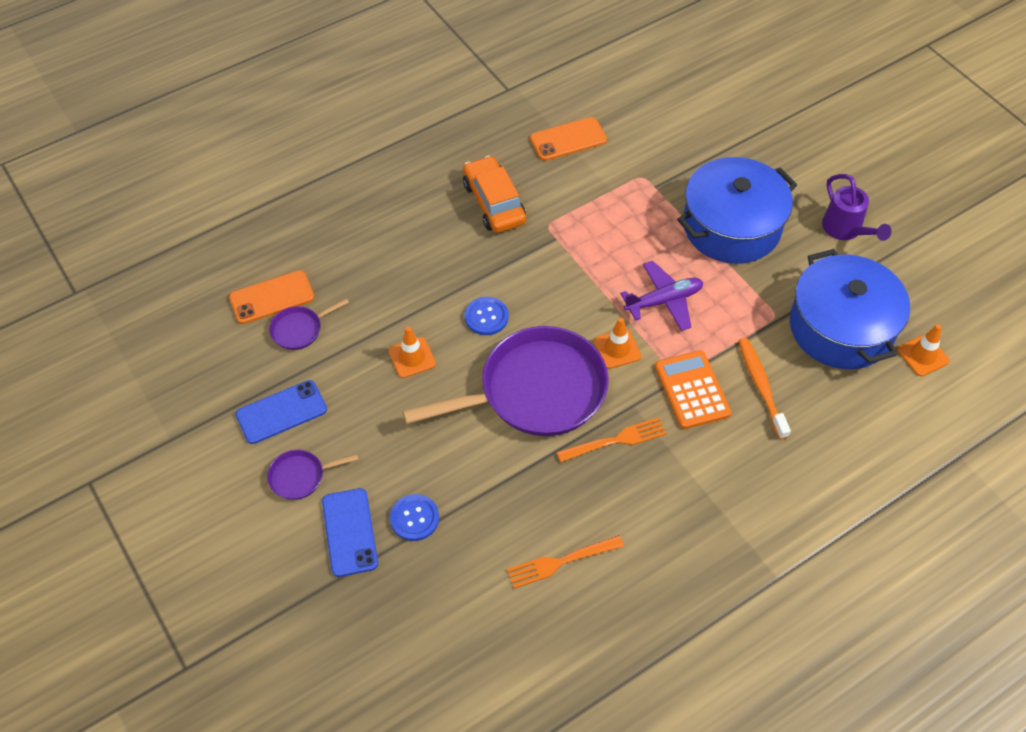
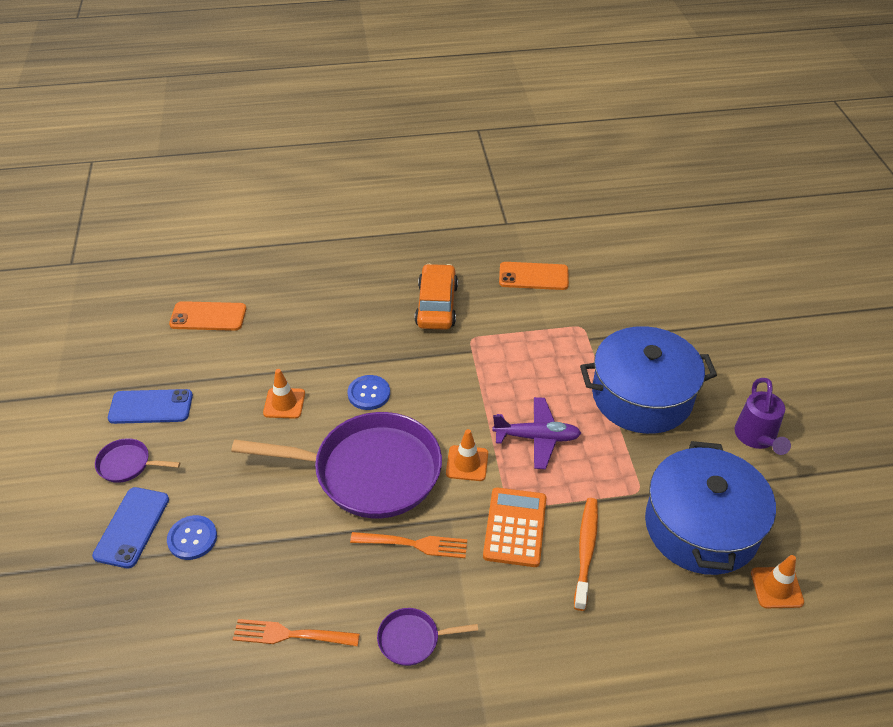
camera: 25 degrees right, 10 degrees down
purple pan [269,298,349,350] -> purple pan moved to [377,608,478,666]

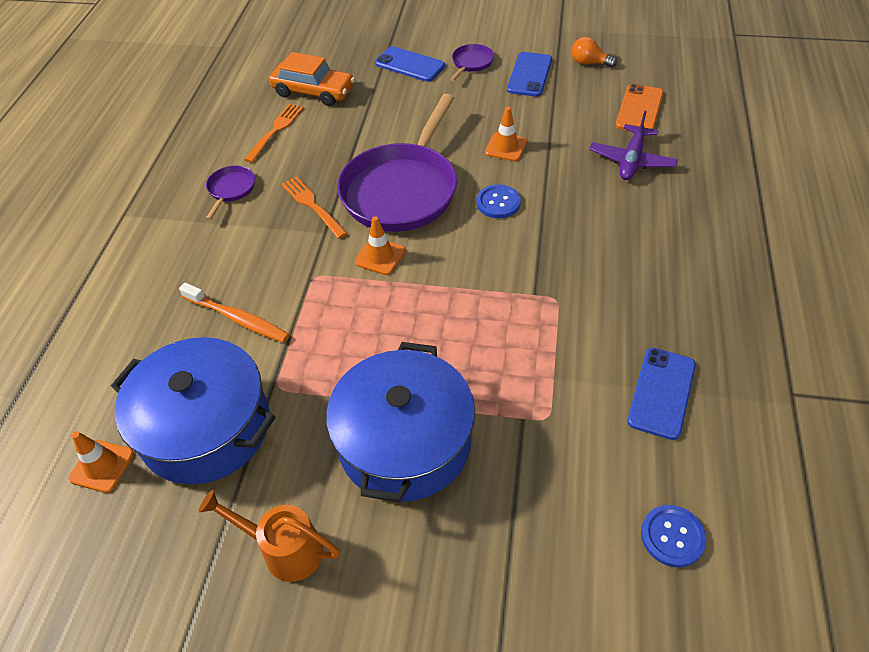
camera: 110 degrees right, 5 degrees up
blue button [167,515,217,560] -> blue button moved to [641,505,706,567]
orange fork [350,532,467,558] -> orange fork turned 120 degrees clockwise [281,176,347,239]
orange car [415,264,458,330] -> orange car moved to [269,52,355,106]
orange calculator [483,487,546,567] -> none
purple plane [492,397,581,469] -> purple plane moved to [589,111,678,180]
orange phone [499,262,569,290] -> blue phone [627,348,696,440]
purple watering can [734,378,791,455] -> orange watering can [198,490,340,582]
none -> orange light bulb [572,37,617,68]

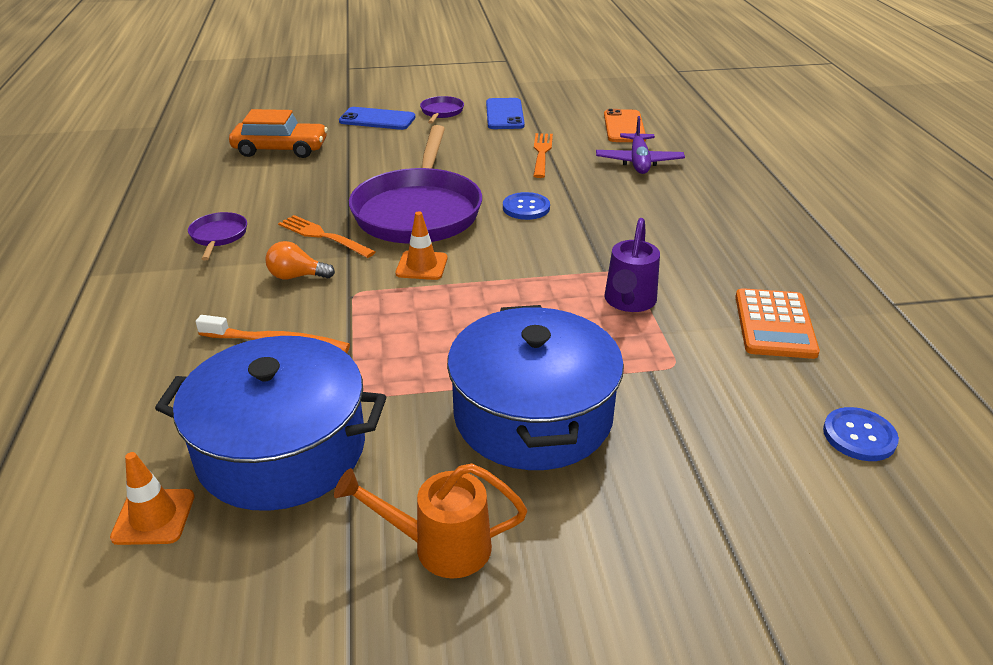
camera: 20 degrees left, 15 degrees down
orange fork [244,104,304,163] -> orange fork moved to [533,133,553,178]
orange traffic cone [485,107,527,161] -> none
orange light bulb [572,37,617,68] -> orange light bulb moved to [265,241,335,279]
blue phone [627,348,696,440] -> orange calculator [735,288,820,359]
none -> purple watering can [604,218,660,312]

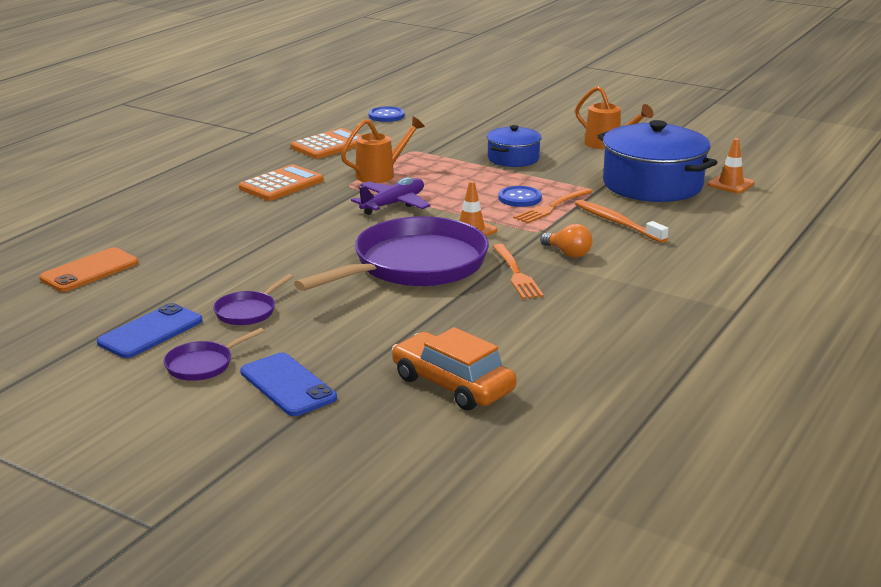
camera: 140 degrees left, 10 degrees down
purple pan [188,212,247,261] -> purple pan moved to [213,274,293,325]
blue pot [447,305,624,470] -> blue pot [487,125,542,167], size x0.55
blue button [503,192,550,220] -> blue button moved to [498,186,542,207]
orange fork [533,133,553,178] -> orange fork moved to [513,188,593,223]
purple plane [596,116,685,174] -> purple plane moved to [351,177,430,215]
purple watering can [604,218,660,312] -> orange watering can [341,116,425,183]
none -> orange calculator [239,164,324,201]

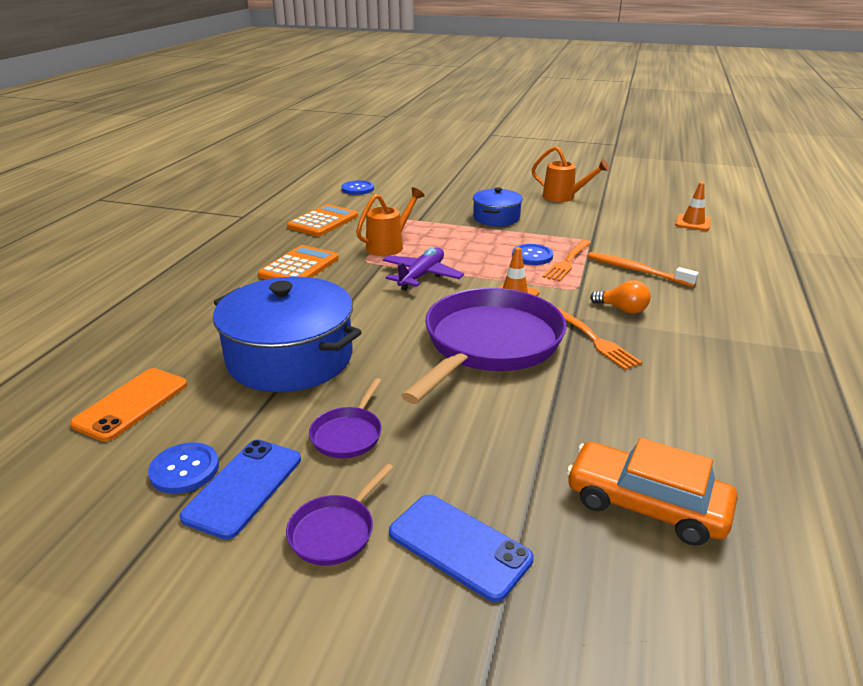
camera: 15 degrees left, 5 degrees up
blue pot [598,120,718,202] -> blue pot moved to [213,277,362,392]
none -> blue button [148,442,219,494]

